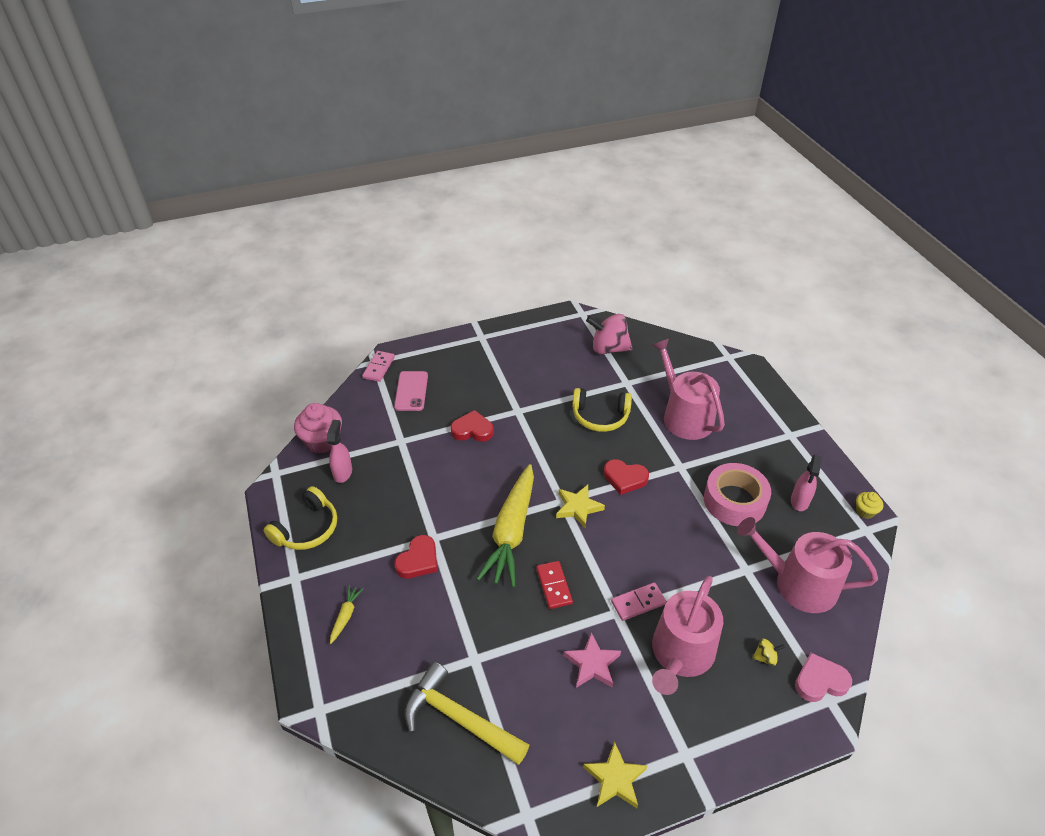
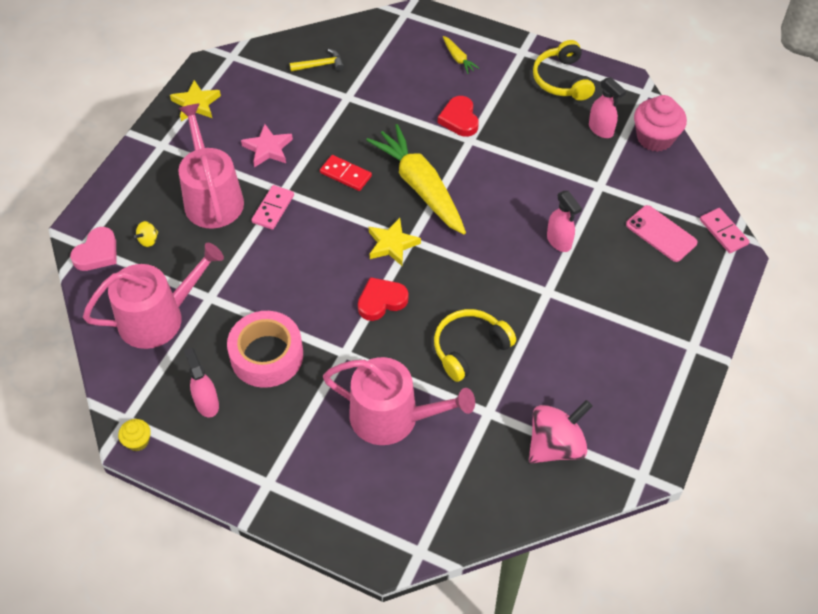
camera: 135 degrees right, 10 degrees up
yellow hammer [404,662,529,765] -> yellow hammer [290,49,344,72], size x0.50
red heart [451,410,494,442] -> pink spray bottle [547,191,582,252]

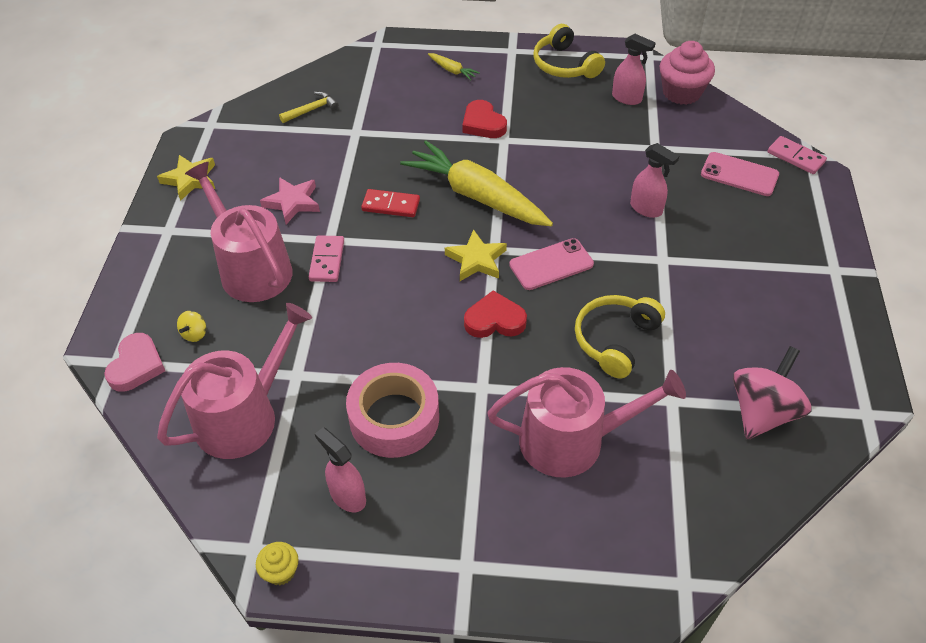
camera: 20 degrees left, 5 degrees down
red heart [358,277,408,321] -> red heart turned 45 degrees clockwise [464,291,527,338]
none -> pink phone [509,238,594,290]

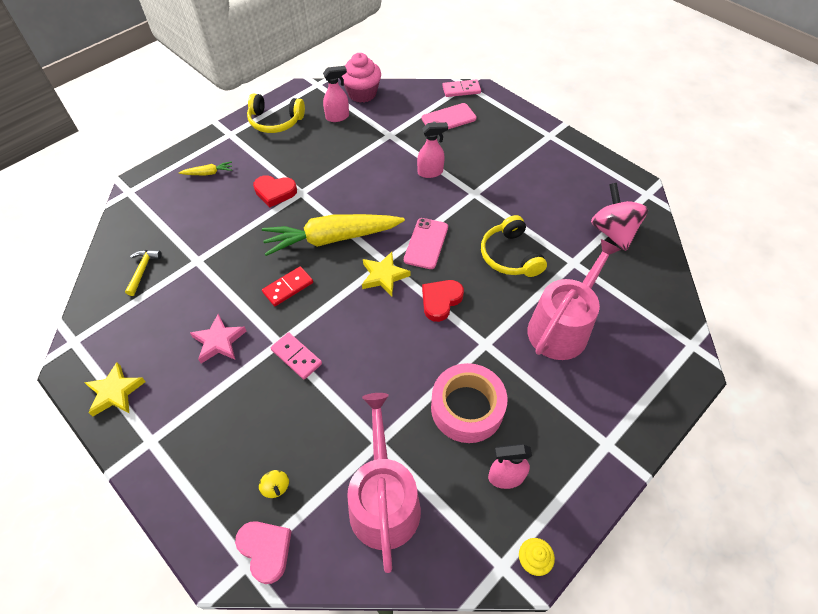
camera: 50 degrees left, 5 degrees up
pink watering can [185,162,293,302] -> none

